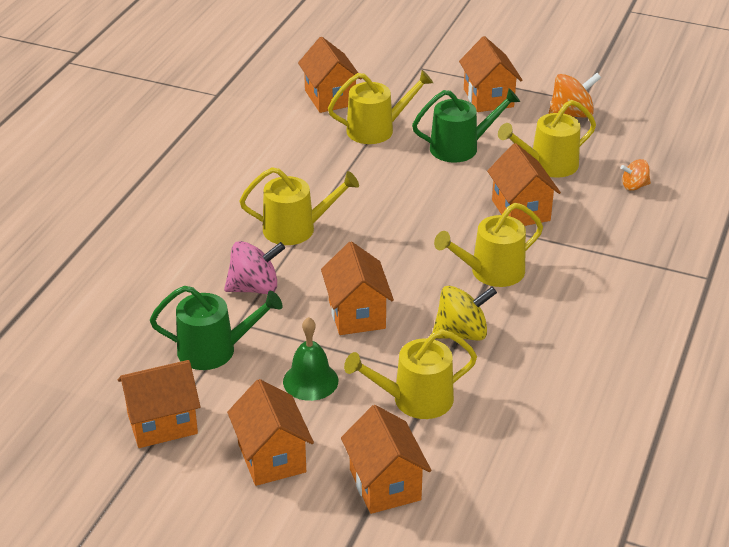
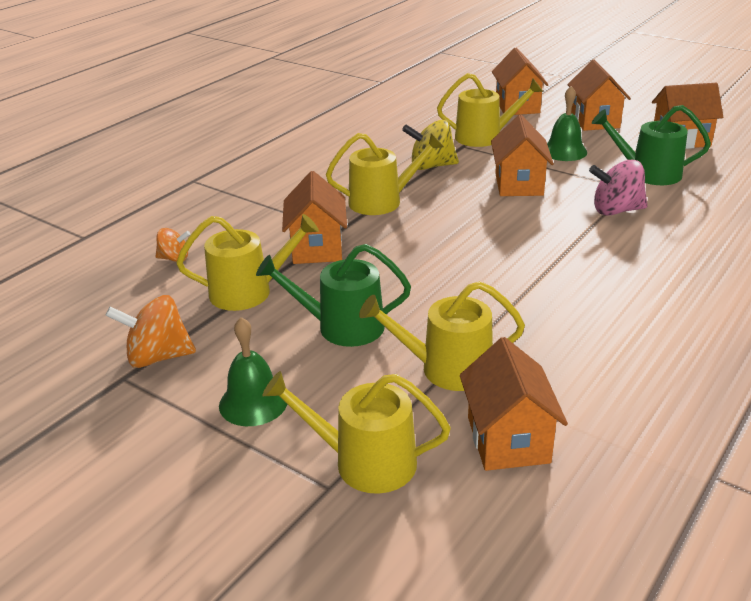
camera: 165 degrees left, 5 degrees down
yellow watering can [239,167,359,245] -> yellow watering can moved to [262,371,451,494]
orange house [459,36,523,112] -> green bell [219,317,287,426]

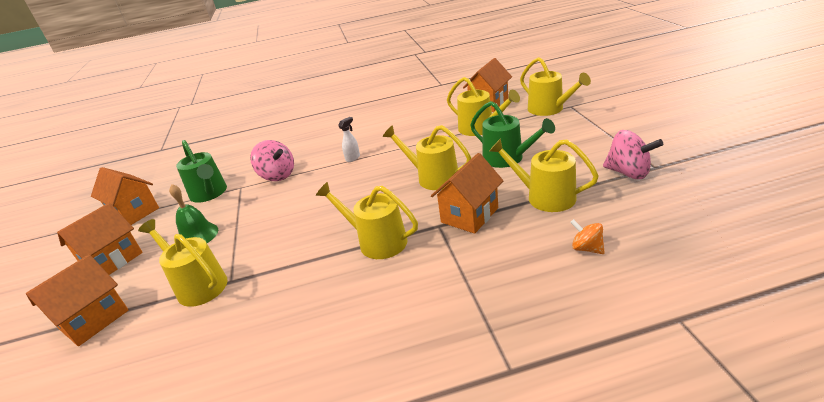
camera: 135 degrees left, 0 degrees up
orange spinning top [105,295,196,368] -> pink spinning top [603,130,663,179]
green bell [219,317,287,426] -> none
yellow spinning top [402,120,459,170] -> none
orange house [491,115,554,196] -> none
none -> white spray bottle [338,117,360,162]
none -> yellow watering can [383,125,471,190]

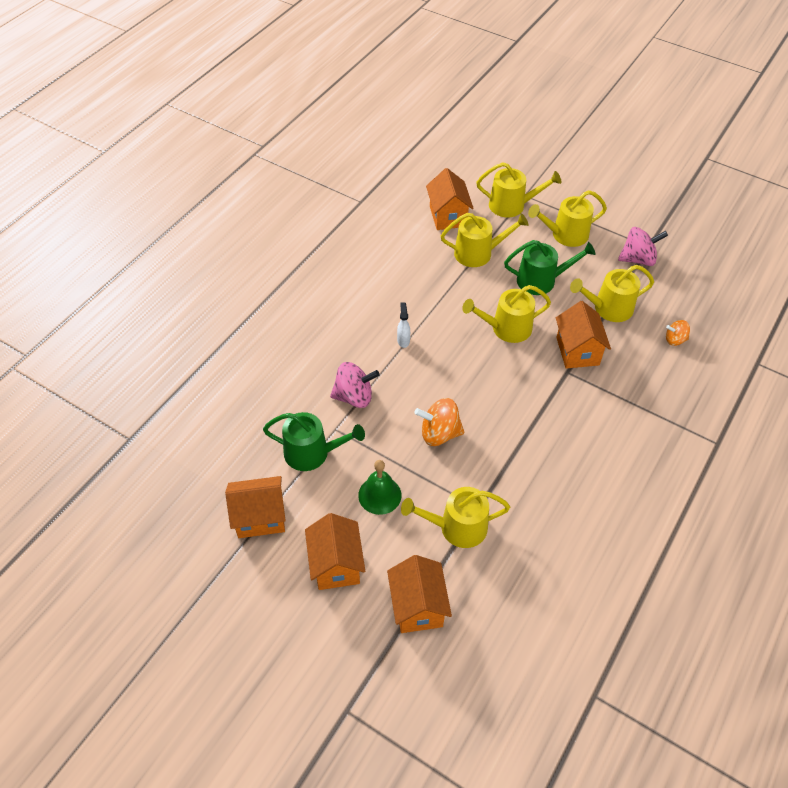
camera: 50 degrees left, 20 degrees up
yellow watering can [316,182,418,259] -> yellow watering can moved to [528,190,607,247]
none -> orange spinning top [414,398,465,446]

